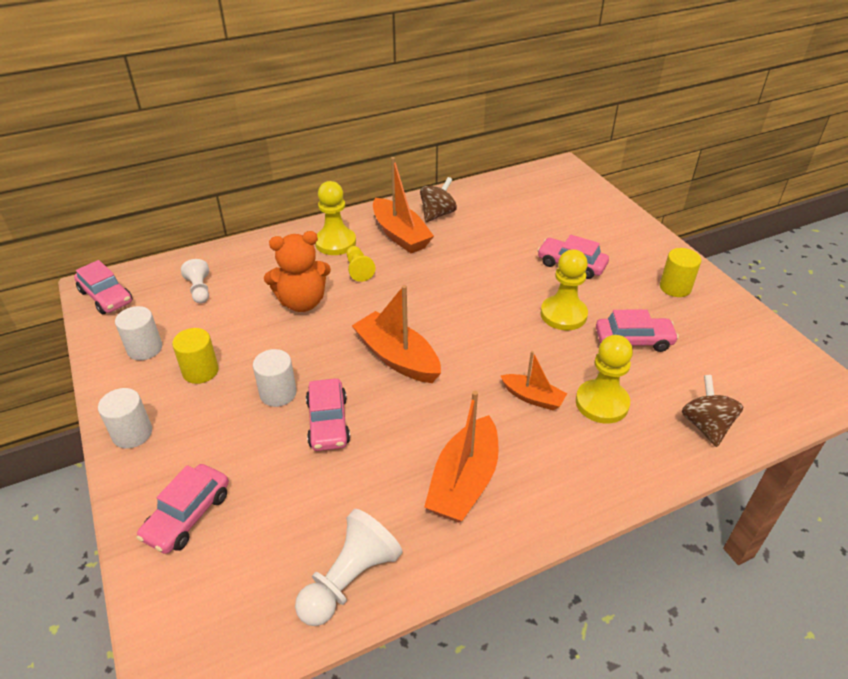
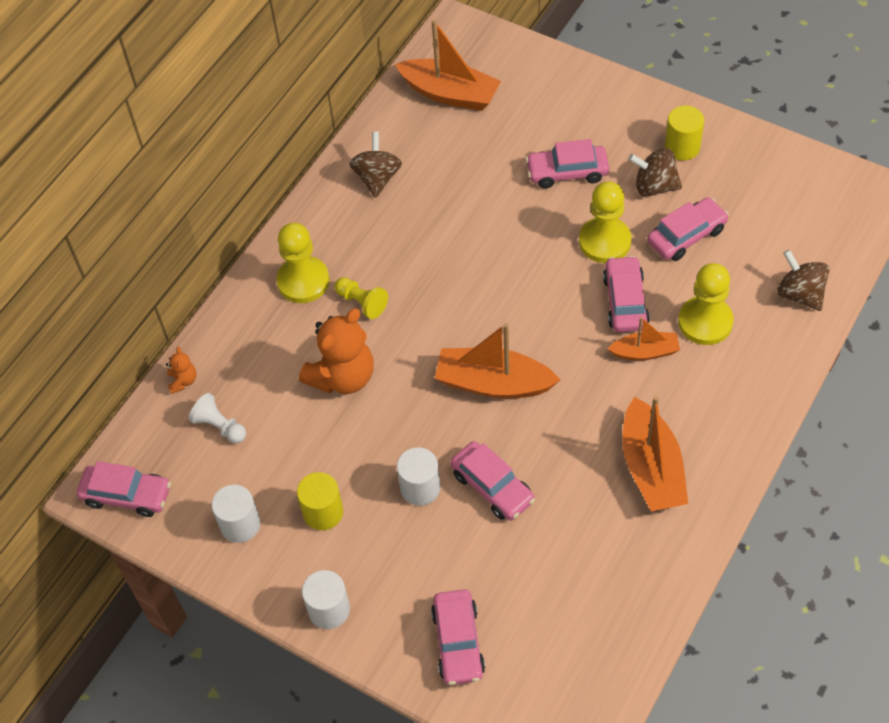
camera: 30 degrees left, 15 degrees up
white pawn [295,509,403,626] -> none
orange boat [373,157,434,253] -> orange boat moved to [395,20,501,111]
none -> orange teddy bear [166,347,196,394]
none -> pink car [603,256,650,332]
none -> brown spinning top [628,148,682,196]

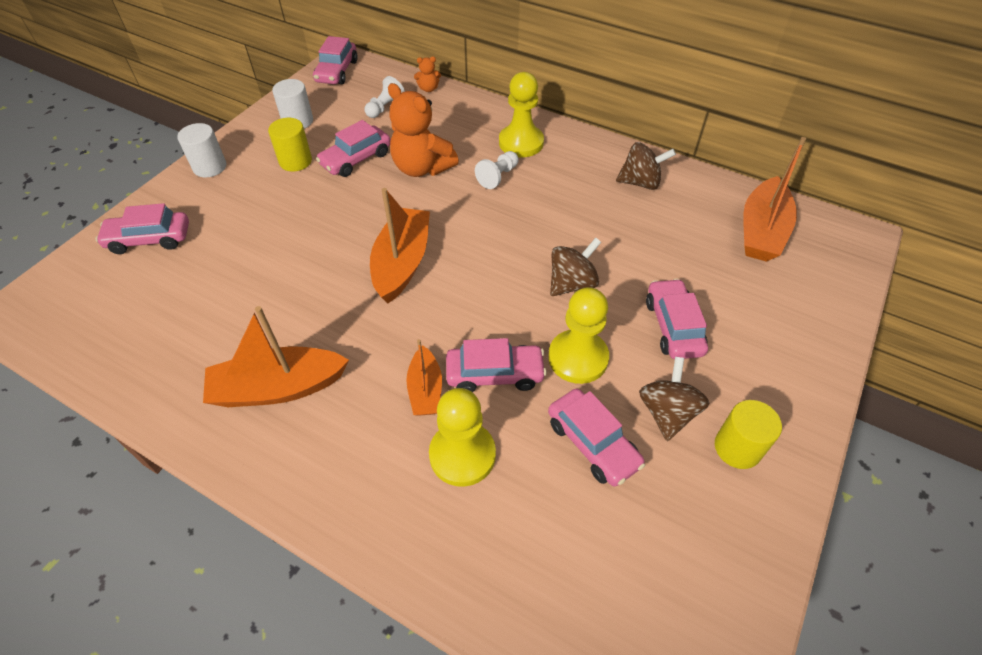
camera: 85 degrees right, 5 degrees down
yellow pawn [334,277,388,319] -> white pawn [475,151,519,189]
white cylinder [397,447,441,506] -> none
pink car [451,441,535,521] -> pink car moved to [316,120,390,177]
brown spinning top [777,250,829,311] -> brown spinning top moved to [550,238,601,296]

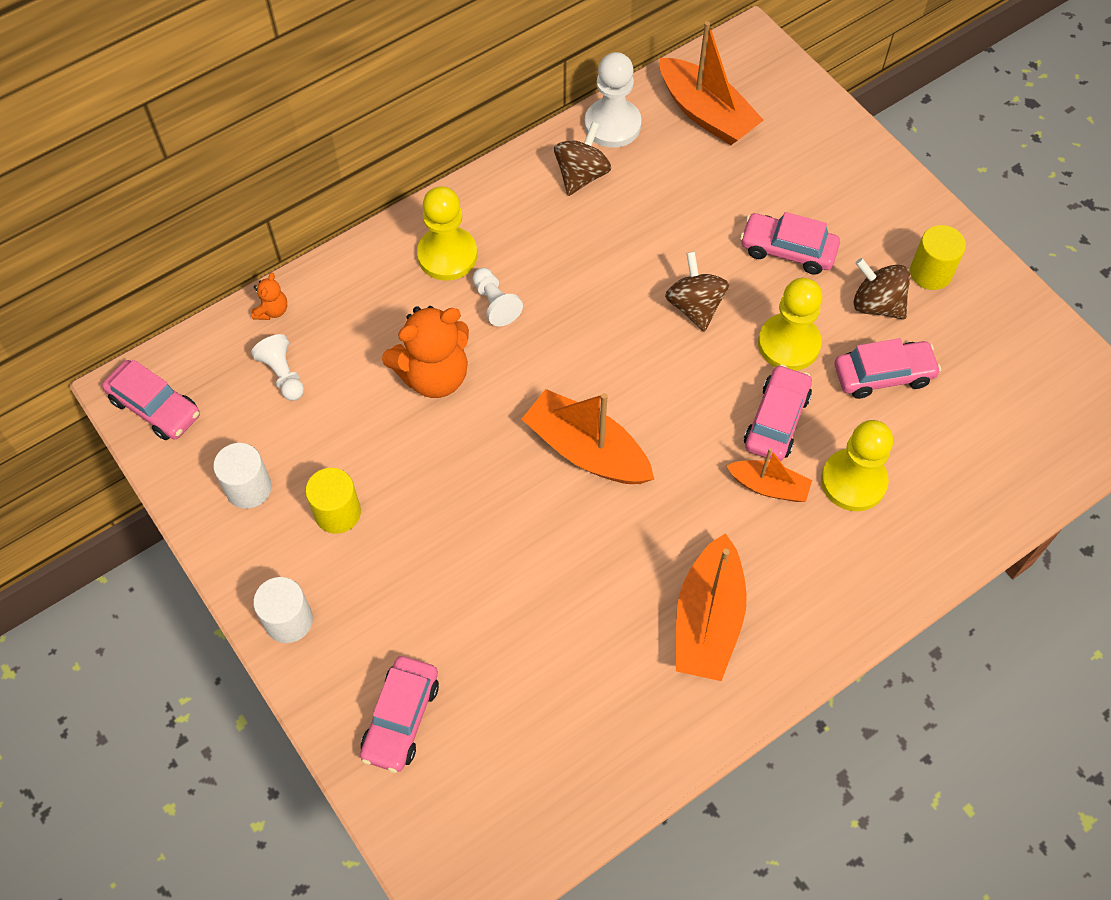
camera: 65 degrees left, 10 degrees up
pink car [316,120,390,177] -> none
none -> white pawn [584,52,642,148]

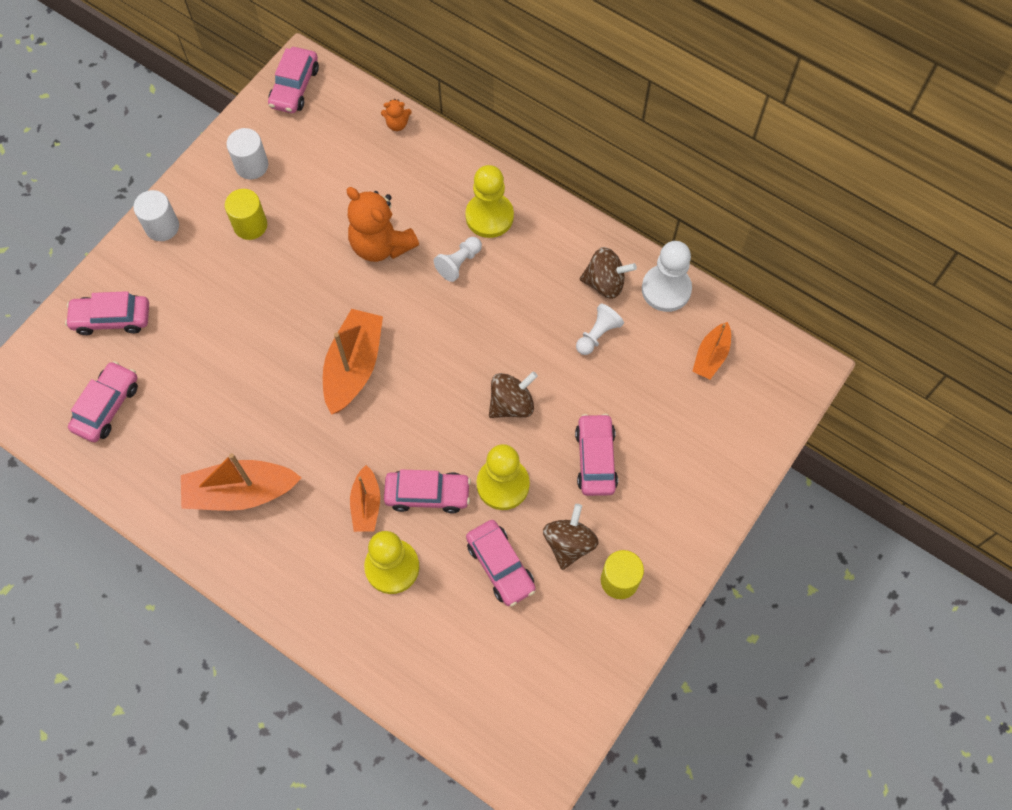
camera: 70 degrees right, 5 degrees up
white pawn [251,334,304,401] -> white pawn moved to [576,303,624,355]
orange boat [660,21,764,145] -> orange boat [692,322,731,379], size x0.58
none -> pink car [68,361,138,442]

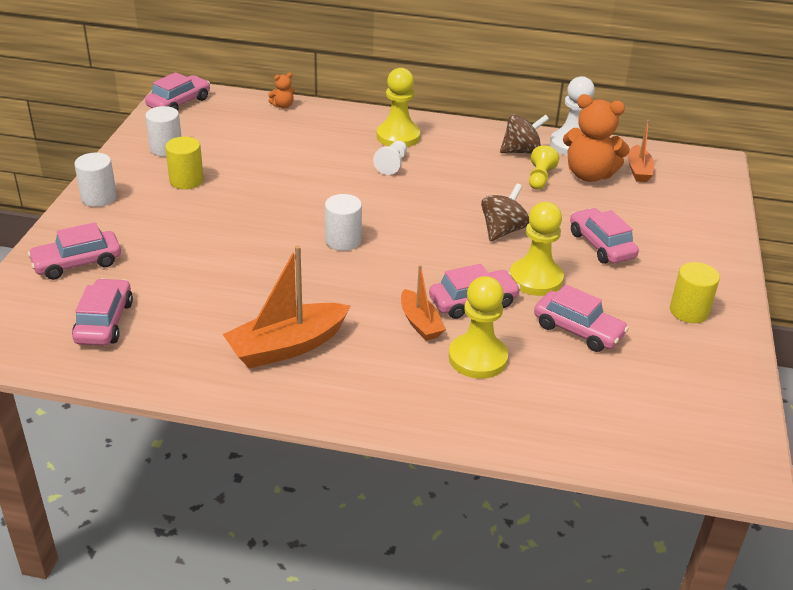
camera: 25 degrees left, 30 degrees down
pink car [268,47,319,113] -> pink car turned 135 degrees counterclockwise [145,72,210,111]
orange boat [323,309,383,415] -> white cylinder [325,194,362,251]
orange teddy bear [347,187,419,262] -> orange teddy bear moved to [563,94,630,182]
brown spinning top [543,504,599,570] -> none
white pawn [576,303,624,355] -> yellow pawn [529,145,559,190]

